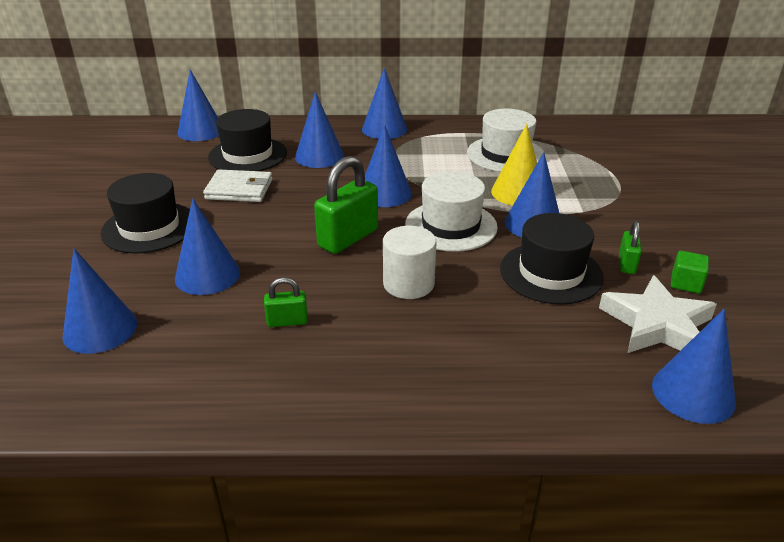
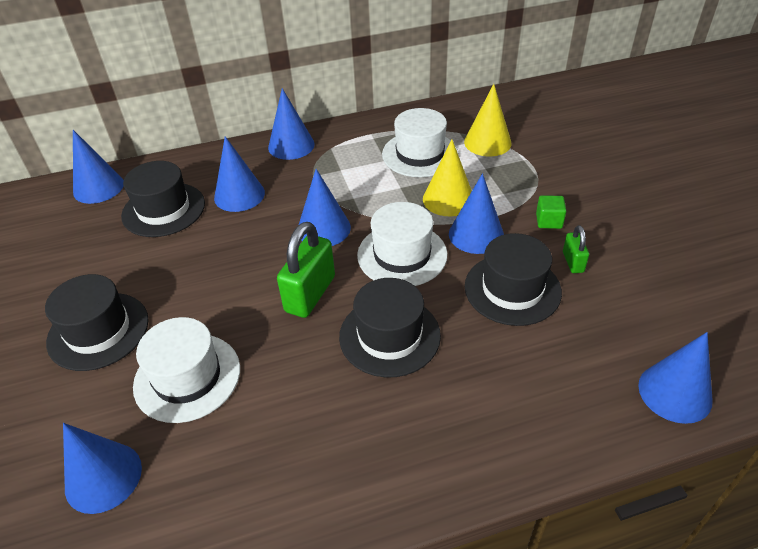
camera: 15 degrees left, 10 degrees up
blue cone [175,198,240,295] -> white hat [133,317,240,423]
white wallet [203,170,272,202] -> none
green padlock [264,277,308,327] -> none
white cylinder [383,226,437,299] -> black hat [339,278,441,377]
white star [599,275,717,353] -> none
green cube [671,251,709,294] -> green cube moved to [536,195,566,229]
none -> yellow cone [464,84,512,156]

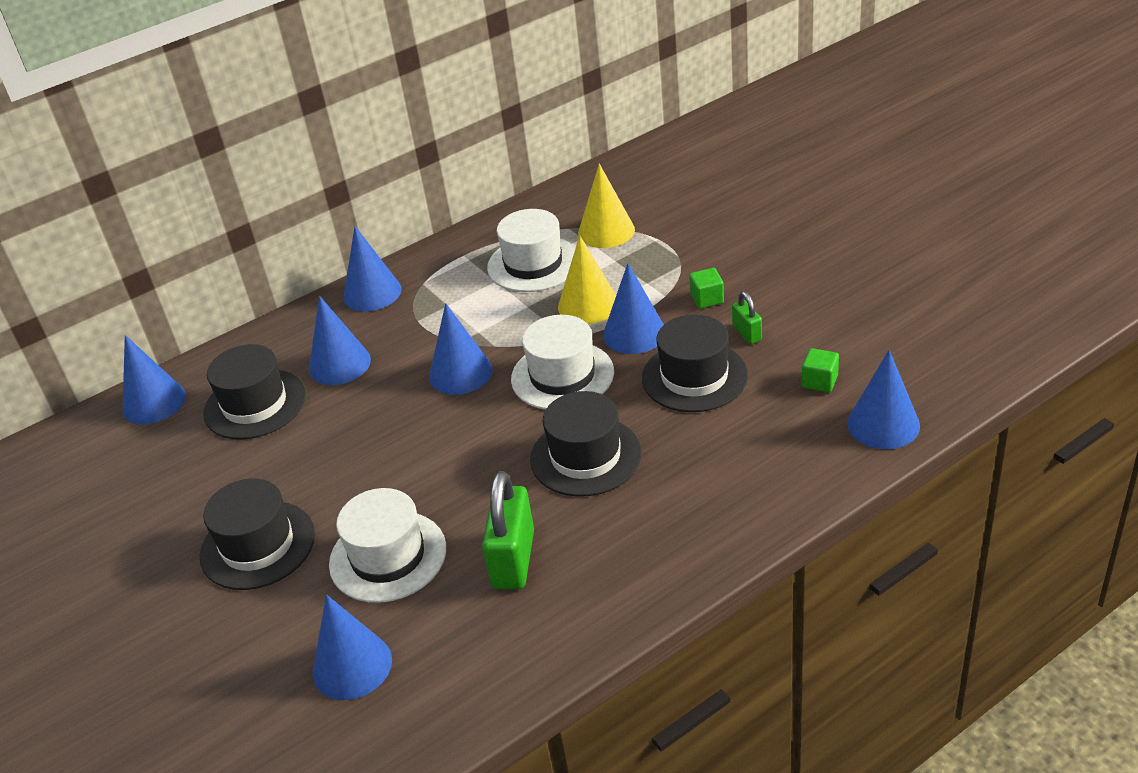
camera: 15 degrees left, 5 degrees down
green padlock [277,222,335,318] -> green padlock moved to [482,471,534,589]
none -> green cube [802,348,839,393]

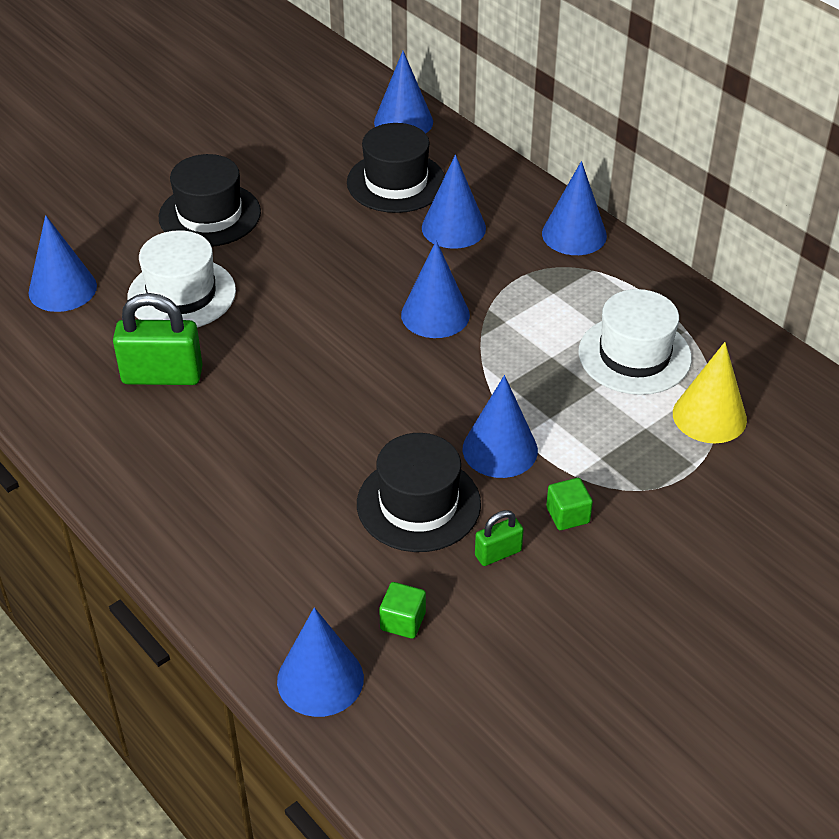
camera: 80 degrees right, 5 degrees up
white hat [511,315,614,410] -> none
black hat [530,391,642,497] -> none
yellow cone [558,235,616,324] -> none

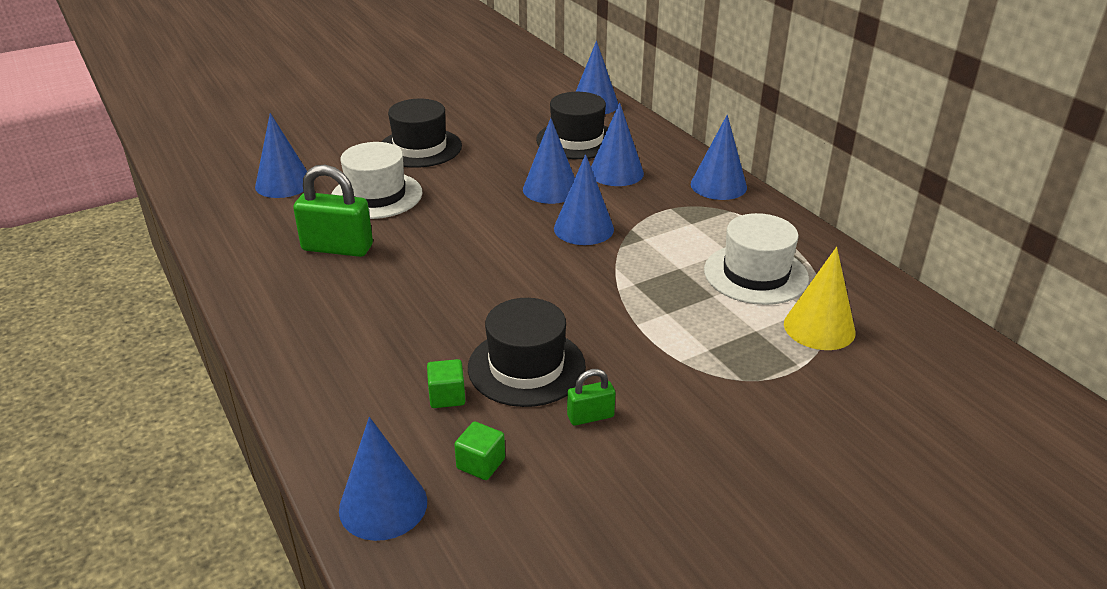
camera: 10 degrees right, 10 degrees down
blue cone [463,375,538,478] -> blue cone moved to [523,118,575,204]
green cube [546,478,593,530] -> green cube moved to [427,359,465,408]

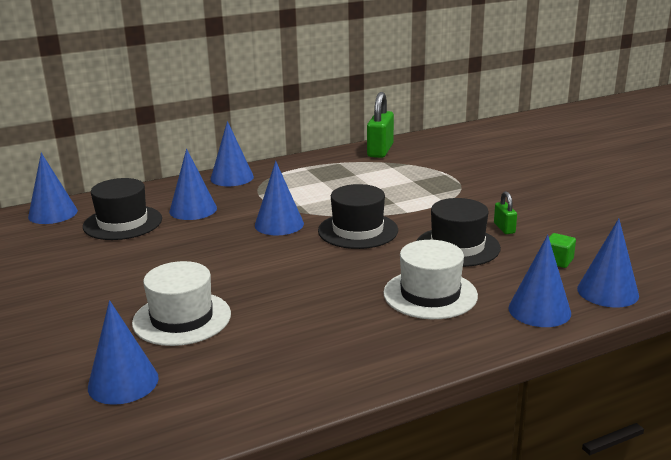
camera: 85 degrees left, 10 degrees down
green padlock [293,165,373,257] -> green padlock moved to [367,92,394,158]
black hat [382,99,462,168] -> black hat moved to [318,184,398,249]
green cube [427,359,465,408] -> none
blue cone [523,118,575,204] -> blue cone moved to [508,235,571,327]
white hat [704,213,809,305] -> white hat moved to [383,240,478,319]
yellow cone [784,247,856,350] -> none

